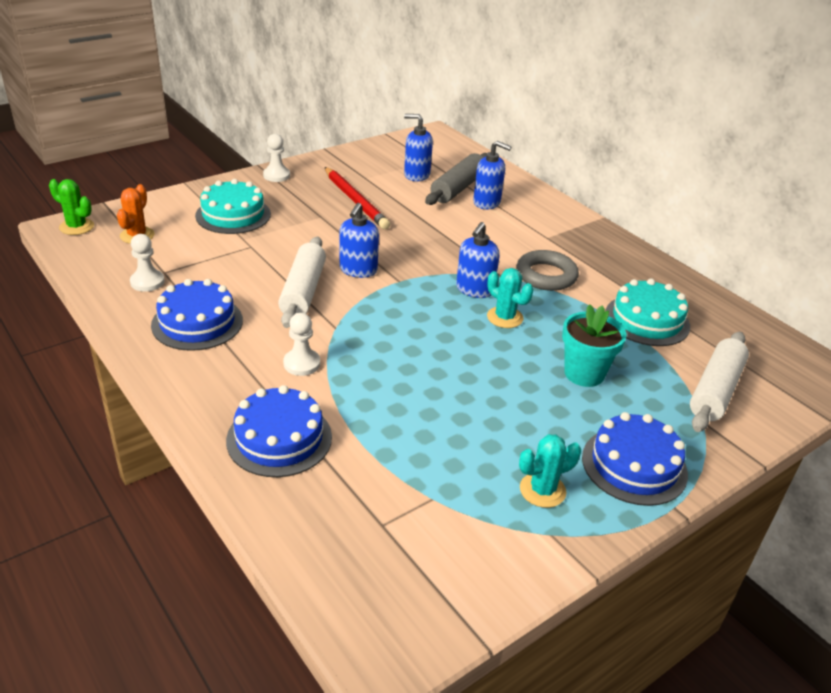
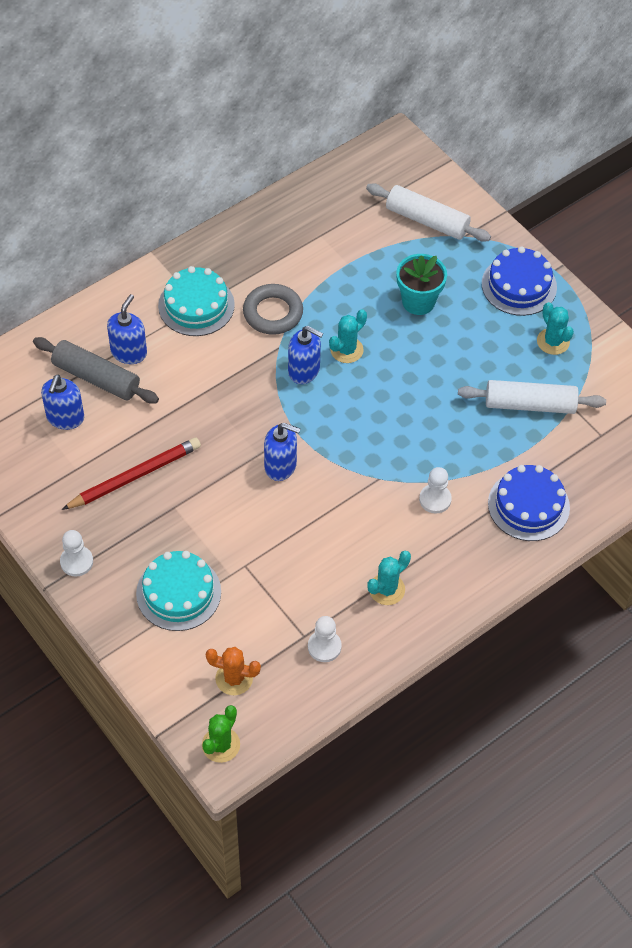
camera: 90 degrees left, 20 degrees up
blue cake [151,279,243,351] -> turquoise cactus [367,551,411,605]
white rolling pin [278,237,326,328] -> white rolling pin moved to [458,380,606,414]
turquoise cake [605,278,690,346] -> turquoise cake moved to [158,266,235,336]

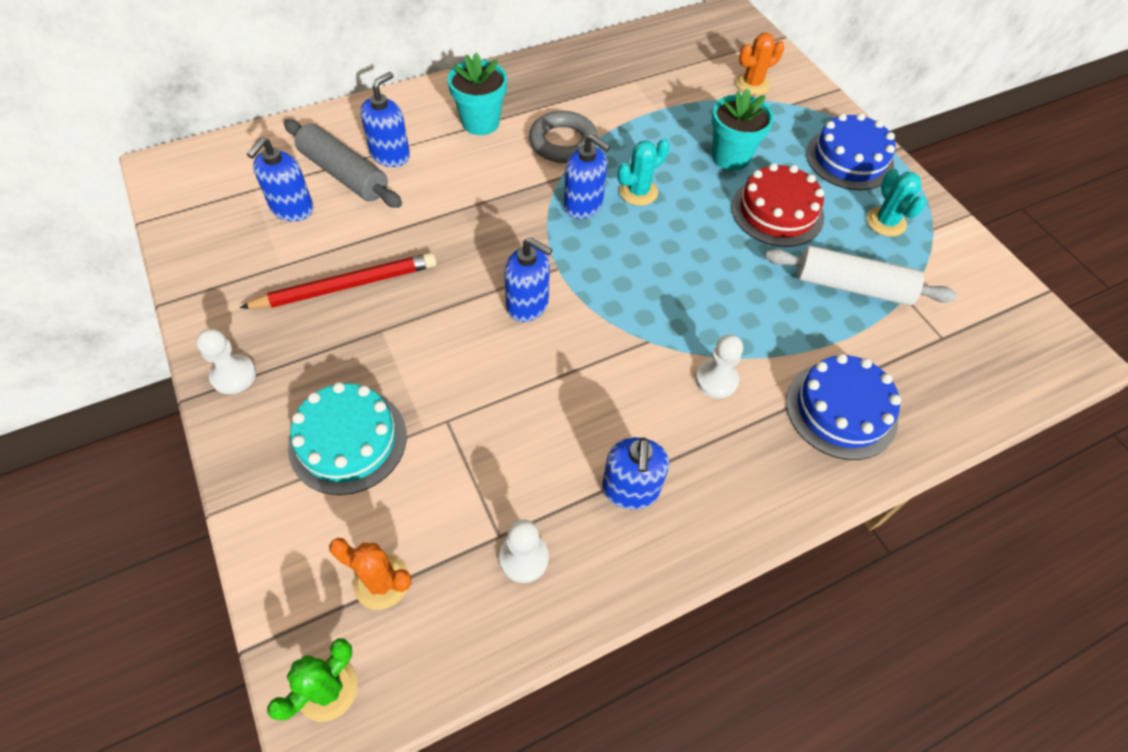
camera: 10 degrees right, 0 degrees up
turquoise cake [158,266,235,336] -> turquoise flower pot [447,53,507,135]
white rolling pin [366,183,491,242] -> orange cactus [736,33,784,95]
turquoise cactus [367,551,411,605] -> blue soap dispenser [602,437,669,509]
none -> red cake [731,163,824,247]

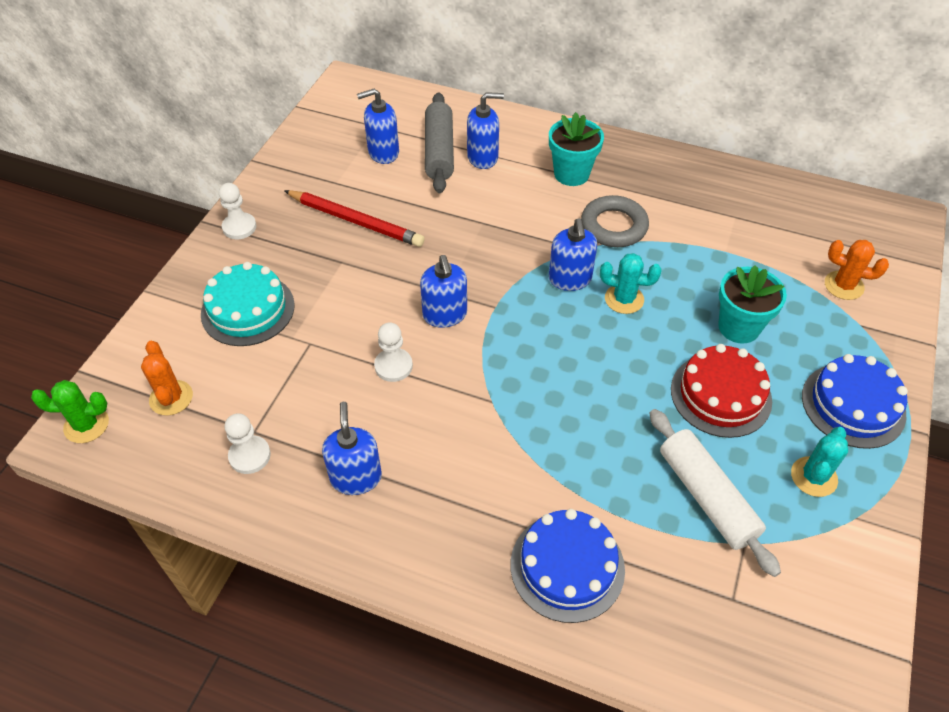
camera: 50 degrees right, 5 degrees down
blue soap dispenser [602,437,669,509] -> blue soap dispenser turned 120 degrees clockwise [322,402,382,495]
white pawn [696,335,743,398] -> white pawn moved to [374,322,413,382]

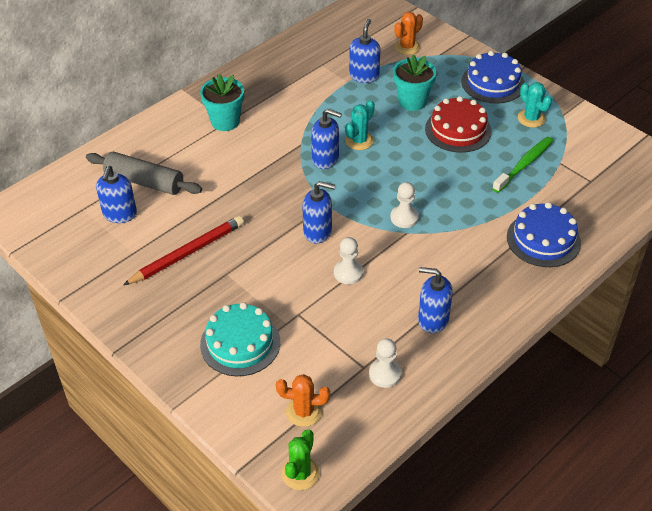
camera: 65 degrees left, 5 degrees down
white pawn [219,183,256,239] -> white pawn moved to [390,182,419,228]
blue soap dispenser [467,92,504,169] -> blue soap dispenser moved to [349,19,380,83]
grey ring [581,195,649,247] -> none
white rolling pin [649,409,781,577] -> green toothbrush [492,137,553,193]

